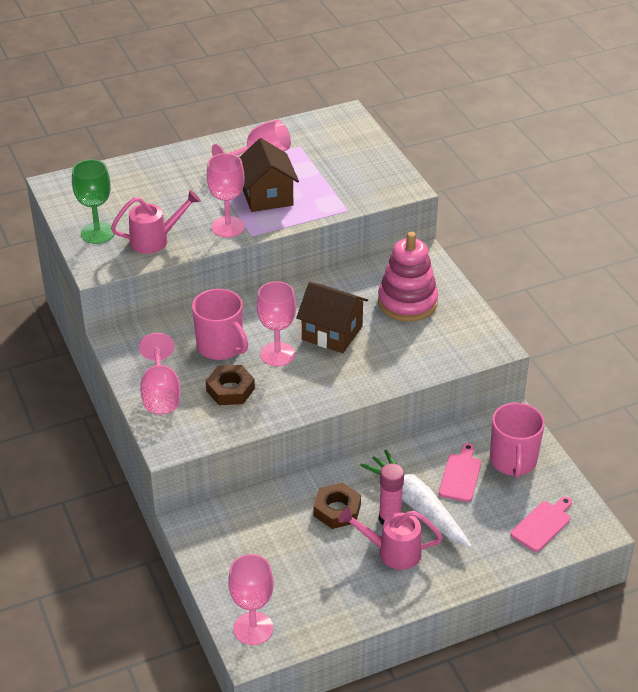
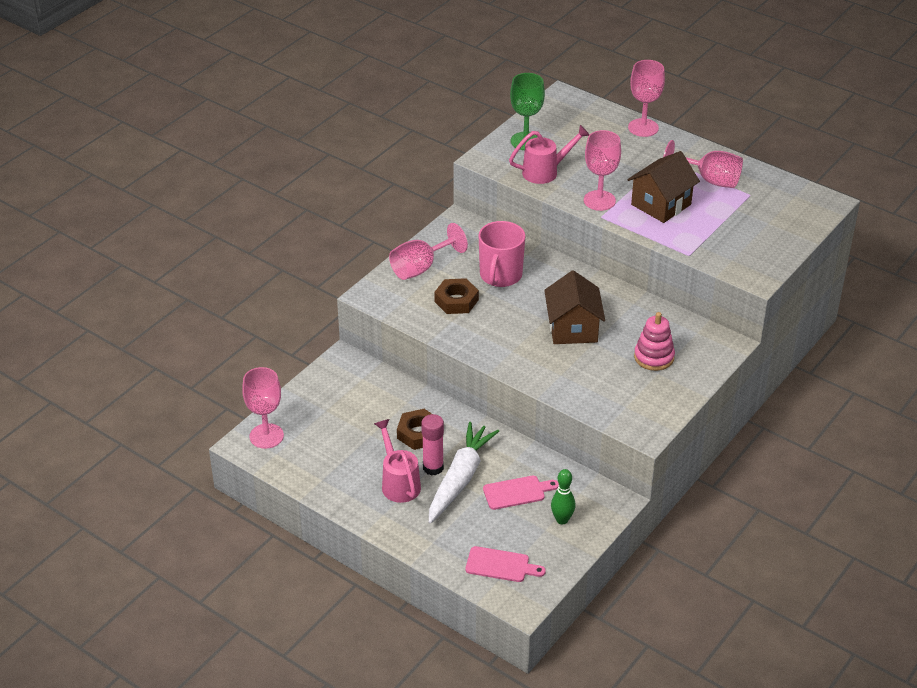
camera: 60 degrees right, 0 degrees up
pink watering can [111,190,201,254] -> pink watering can turned 60 degrees counterclockwise [509,125,590,184]
pink goblet [257,281,296,366] -> pink goblet moved to [628,60,665,137]
pink stacking toy [378,232,438,322] -> pink stacking toy [634,312,675,371], size x0.66
pink mug [490,403,545,478] -> green bowling pin [551,469,576,524]

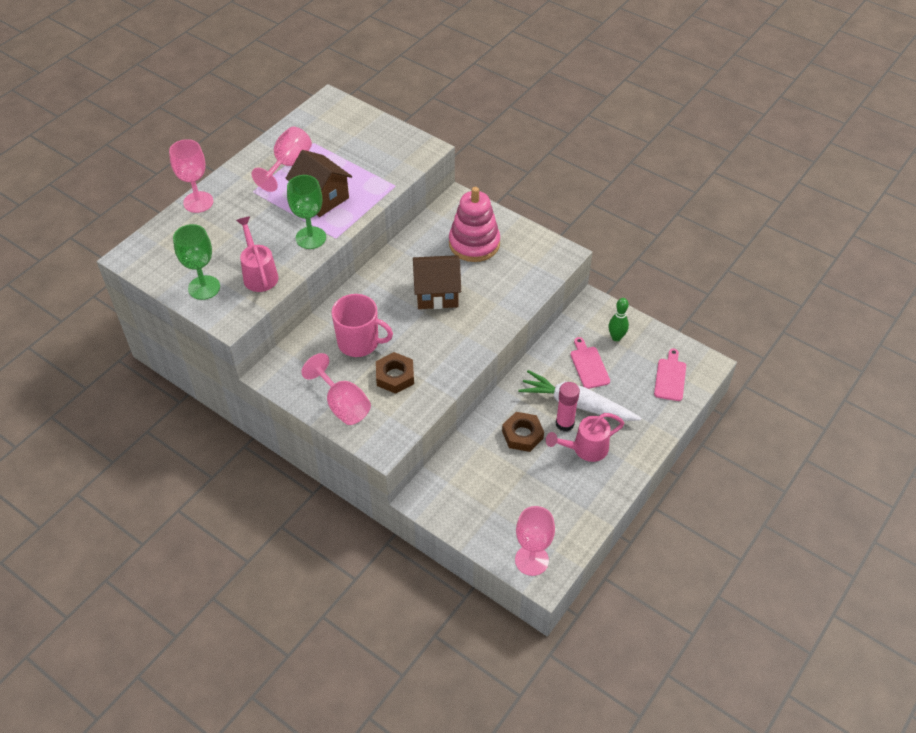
camera: 90 degrees left, 10 degrees up
pink goblet [584,130,621,211] -> green goblet [287,175,326,249]
pink stacking toy [634,312,675,371] -> pink stacking toy [449,187,500,262], size x1.51

